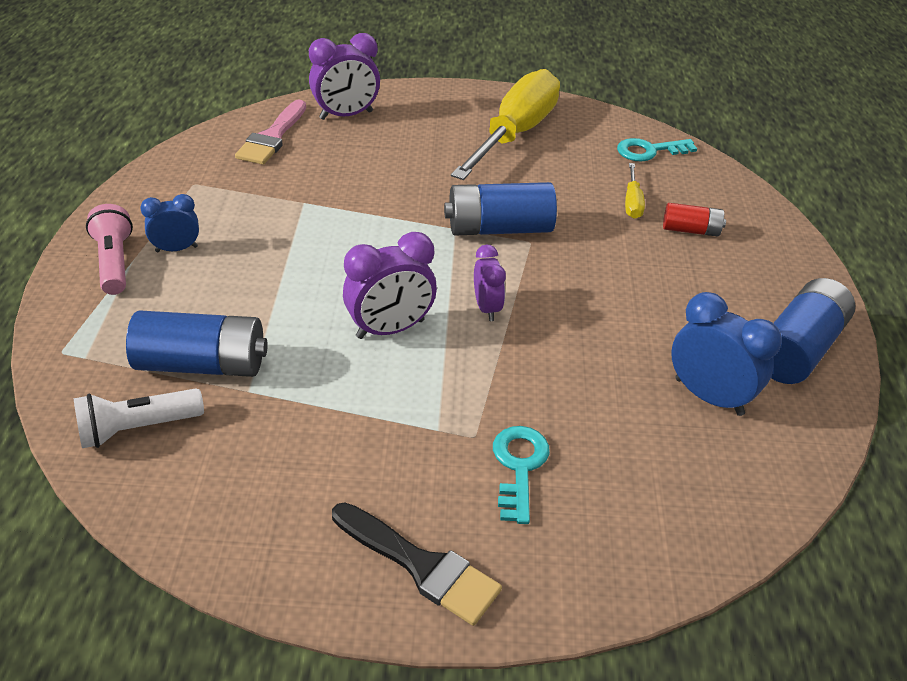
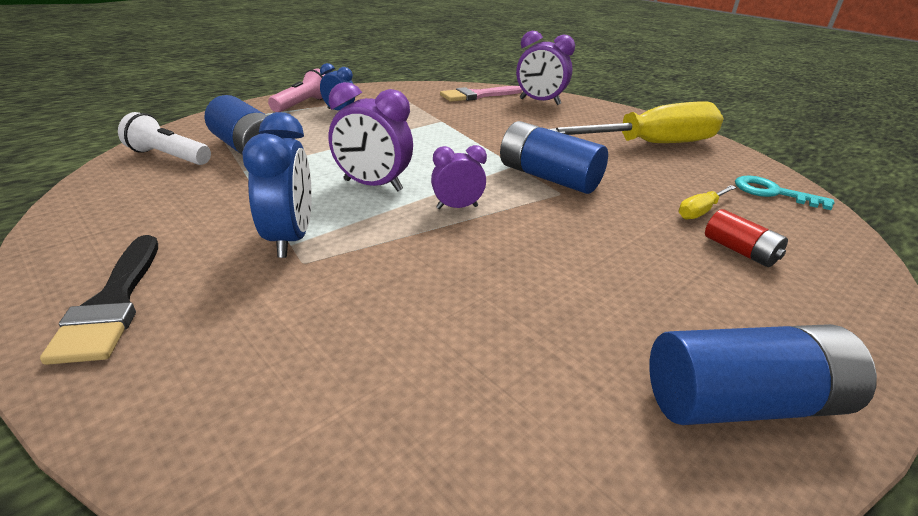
camera: 45 degrees right, 10 degrees down
purple clock [474,245,506,321] -> purple clock turned 135 degrees counterclockwise [431,145,487,209]
turquoise key [493,426,550,524] -> none
blue clock [671,292,782,416] -> blue clock moved to [242,112,312,258]

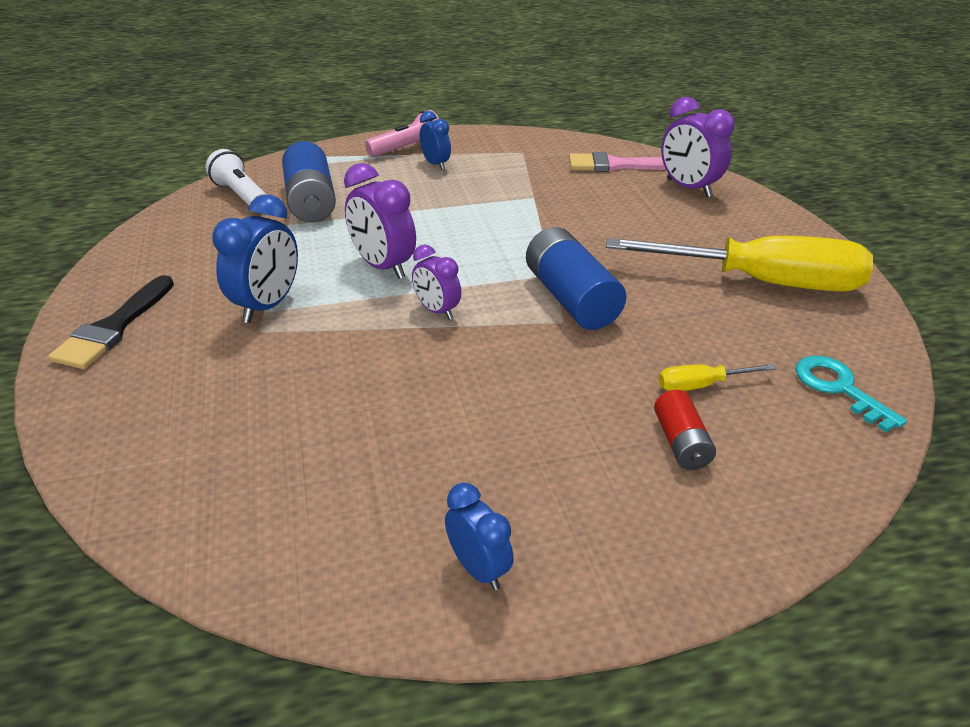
camera: 30 degrees right, 5 degrees up
purple clock [431,145,487,209] -> purple clock turned 150 degrees counterclockwise [412,245,461,320]
blue battery [649,324,877,425] -> blue clock [445,483,514,590]

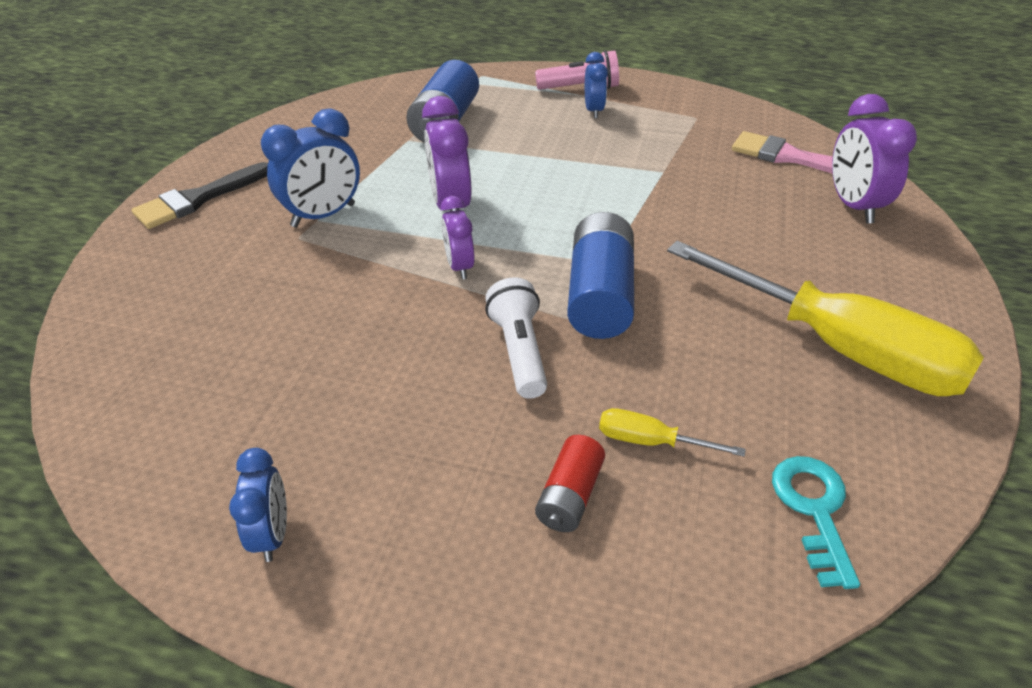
camera: 30 degrees right, 5 degrees up
white flashlight [206,149,267,206] -> white flashlight moved to [485,277,547,399]

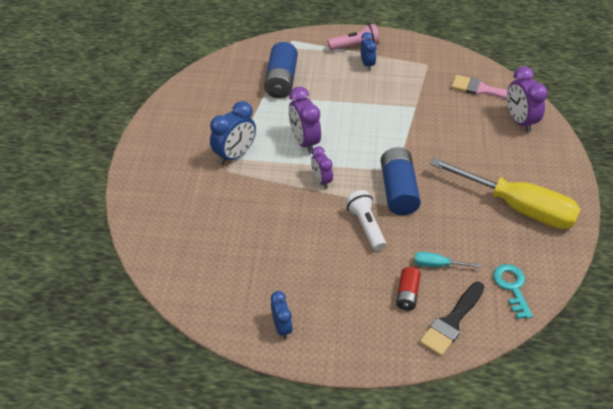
camera: 10 degrees left, 5 degrees up
black brush [131,162,268,229] -> black brush moved to [420,282,484,356]
yellow screwdriver [599,408,746,457] -> turquoise screwdriver [414,252,481,268]

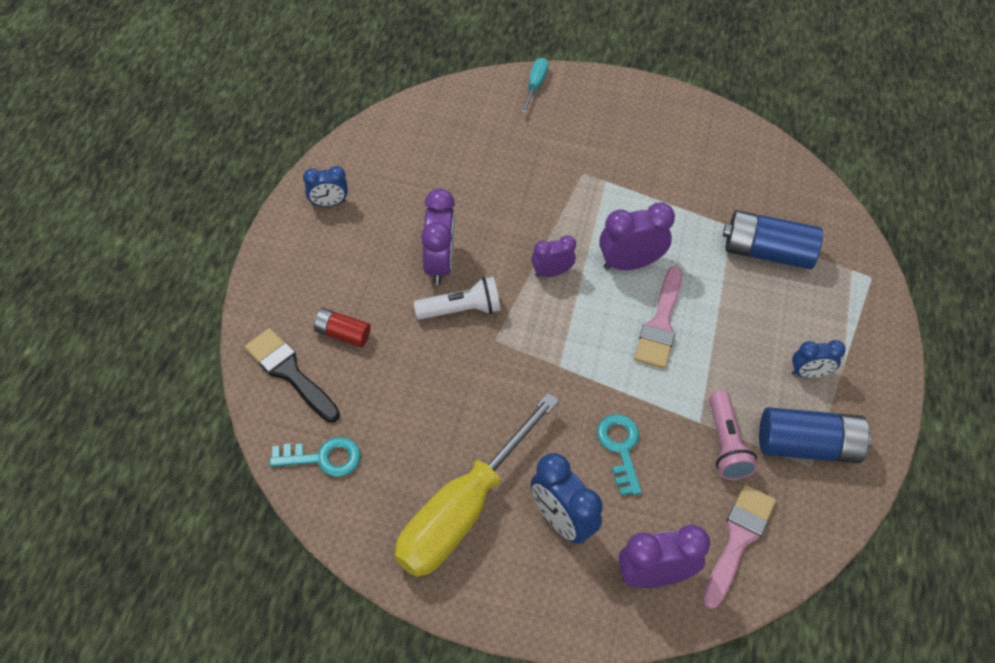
camera: 95 degrees right, 10 degrees up
blue clock [210,101,256,165] -> blue clock moved to [531,453,602,544]
pink flashlight [328,24,379,51] -> pink flashlight moved to [709,390,758,480]
blue battery [381,147,421,215] -> blue battery moved to [759,407,871,463]
turquoise screwdriver [414,252,481,268] -> turquoise screwdriver moved to [521,58,548,113]
none -> purple clock [421,189,455,285]
none -> turquoise key [597,414,642,496]
none -> pink brush [634,266,682,369]

